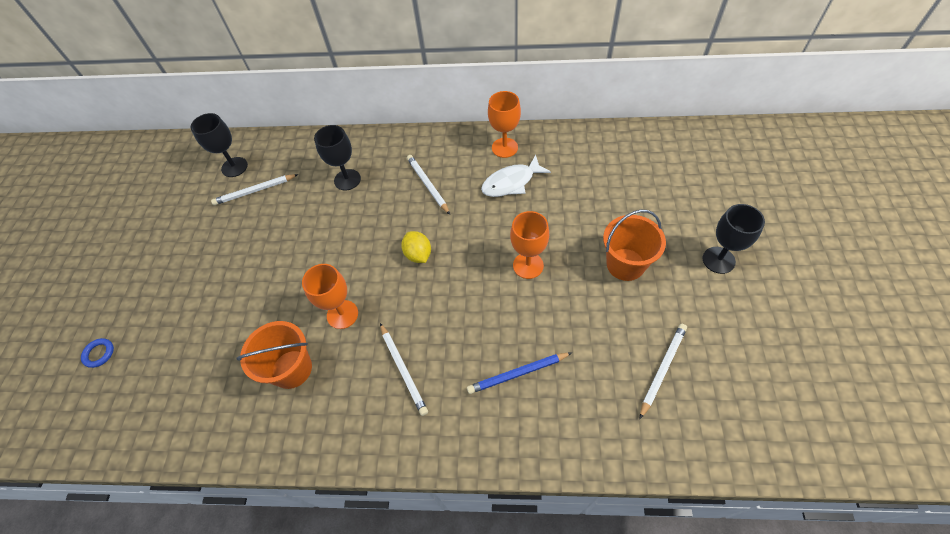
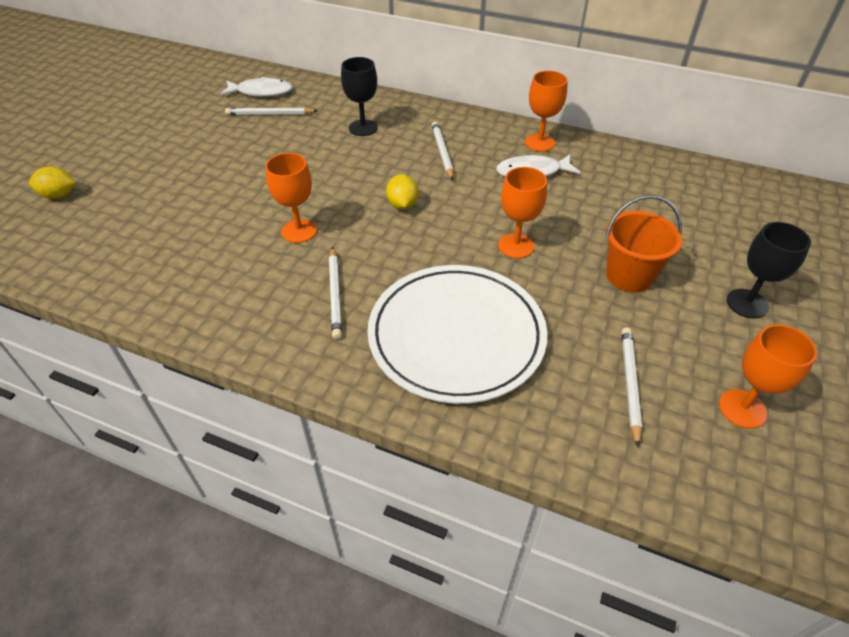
camera: 15 degrees right, 10 degrees down
blue ring [81,338,114,368] -> yellow lemon [29,166,76,199]
black goblet [191,113,248,177] -> white fish [220,77,293,97]
orange bucket [237,321,312,389] -> none
blue pencil [467,353,572,394] -> white plate [367,265,547,404]
white pencil [640,324,687,419] -> white pencil turned 45 degrees counterclockwise [622,327,642,447]
none -> orange goblet [719,325,817,429]

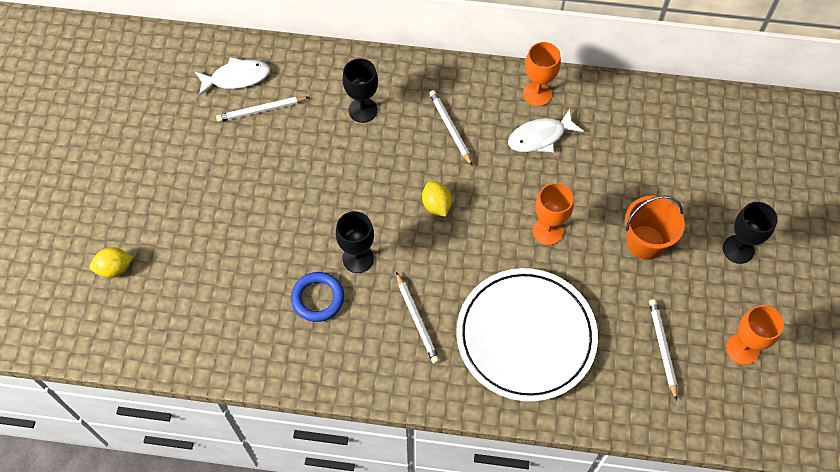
camera: 15 degrees left, 15 degrees up
orange goblet [265,153,317,243] -> black goblet [336,211,374,273]
none -> blue ring [291,272,344,322]

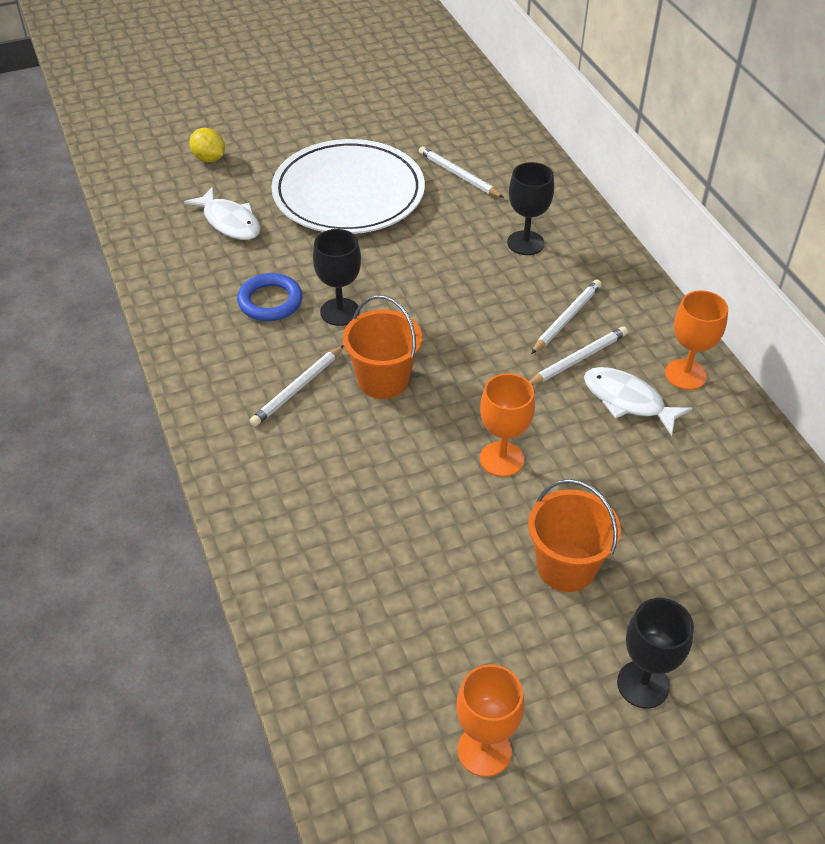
camera: 60 degrees right, 15 degrees down
white fish [195,57,270,96] -> white fish moved to [184,187,261,240]
yellow lemon [422,181,452,217] -> none
white plate [456,268,598,402] -> white plate moved to [272,139,425,234]
white pencil [649,299,677,401] -> white pencil moved to [529,327,628,385]
none -> orange bucket [343,295,422,399]

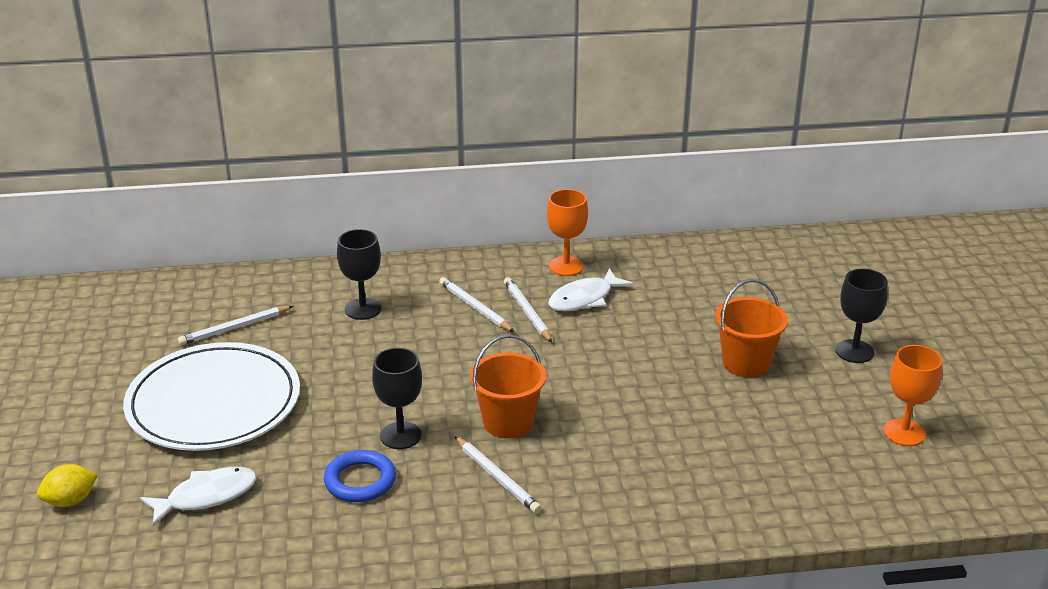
camera: 75 degrees left, 15 degrees down
orange goblet [480,373,535,477] -> none

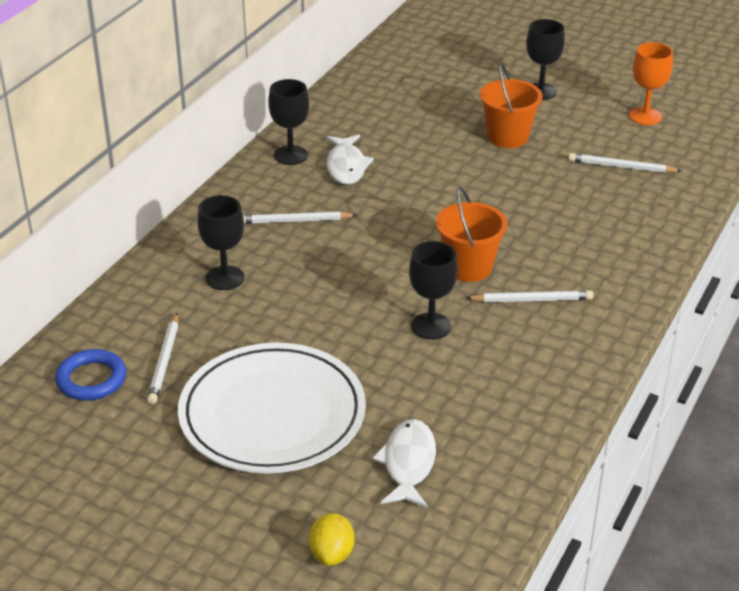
camera: 55 degrees left, 5 degrees up
blue ring [324,450,396,502] -> blue ring moved to [55,349,126,401]
white pencil [504,277,552,343] -> white pencil moved to [568,153,681,173]
orange goblet [547,189,588,276] -> black goblet [268,79,309,165]

